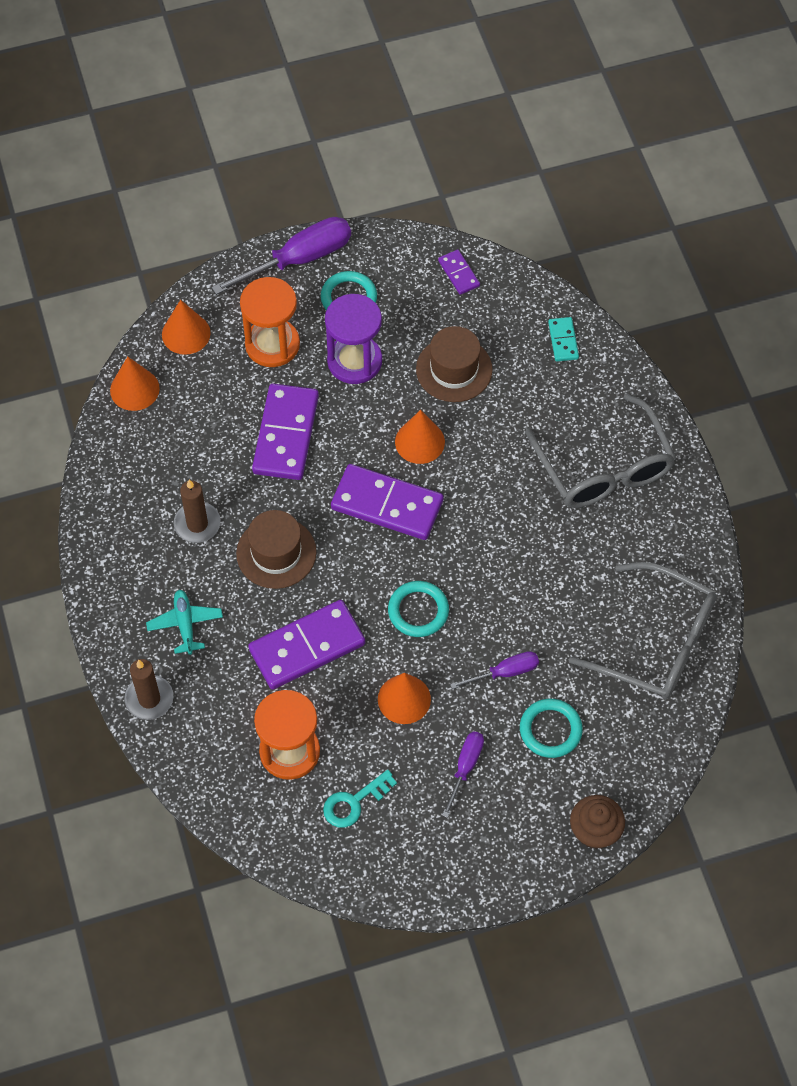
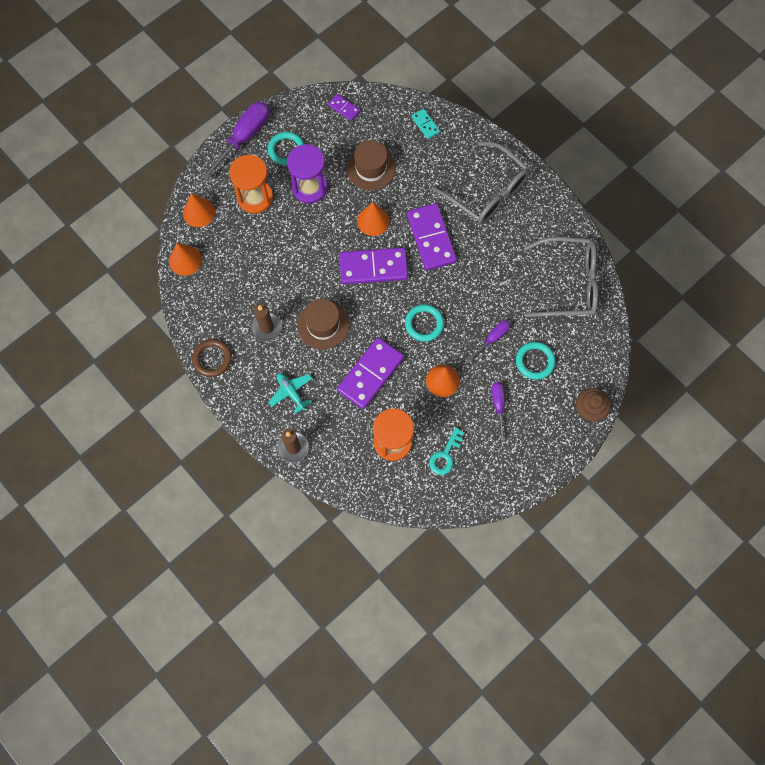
camera: 25 degrees left, 10 degrees up
purple domino [252,383,319,480] -> purple domino moved to [407,203,457,271]
none -> brown ring [192,339,232,377]

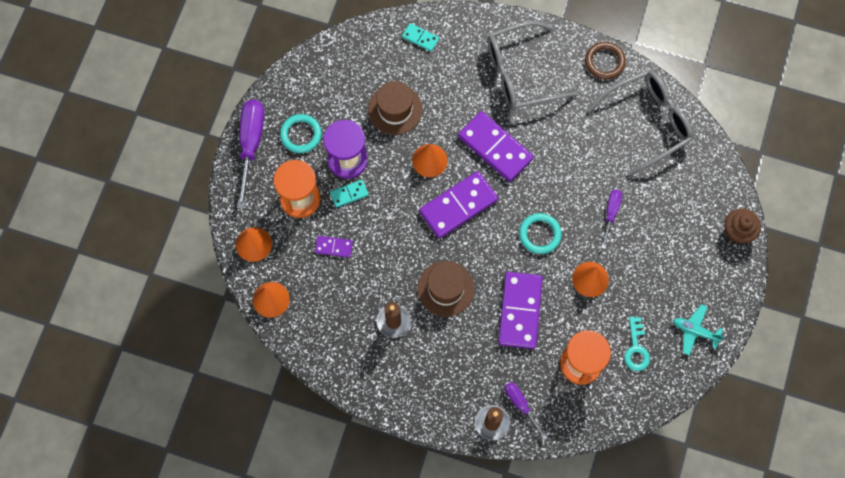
camera: 30 degrees left, 0 degrees up
brown ring [192,339,232,377] -> brown ring moved to [585,42,626,80]
turquoise plane [268,373,313,414] -> turquoise plane moved to [673,304,724,355]
purple domino [328,94,360,121] -> purple domino moved to [315,236,353,258]
grey glasses [432,142,530,224] -> grey glasses turned 150 degrees clockwise [487,21,578,111]
purple screwdriver [492,382,505,441] -> purple screwdriver moved to [505,382,547,440]
turquoise ring [516,342,556,380] -> none
none -> turquoise domino [330,180,369,208]

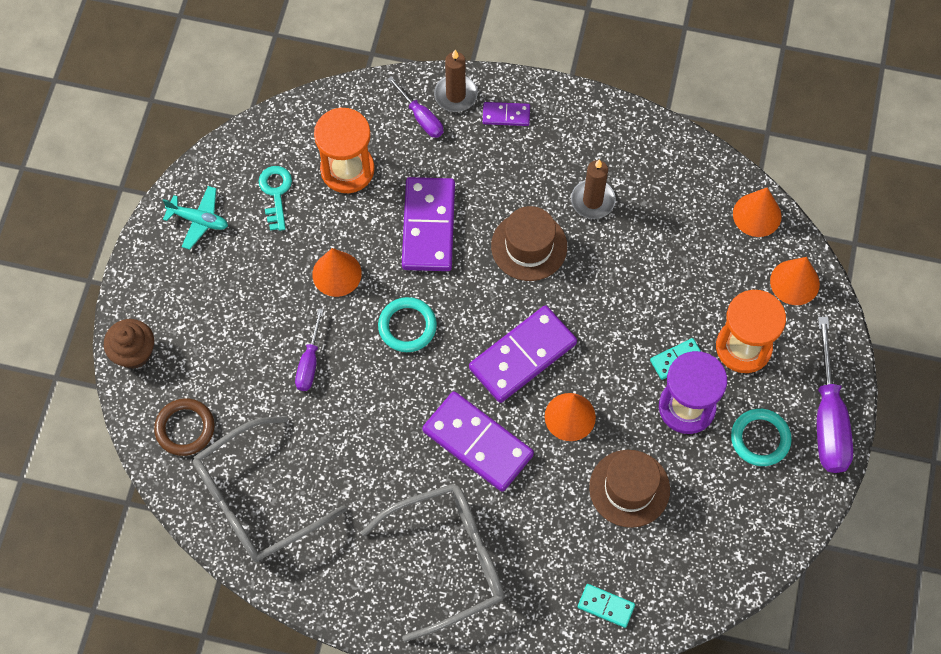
camera: 175 degrees right, 5 degrees down
purple domino [315,236,353,258] -> purple domino moved to [483,102,530,126]
brown ring [585,42,626,80] -> brown ring moved to [154,398,215,456]

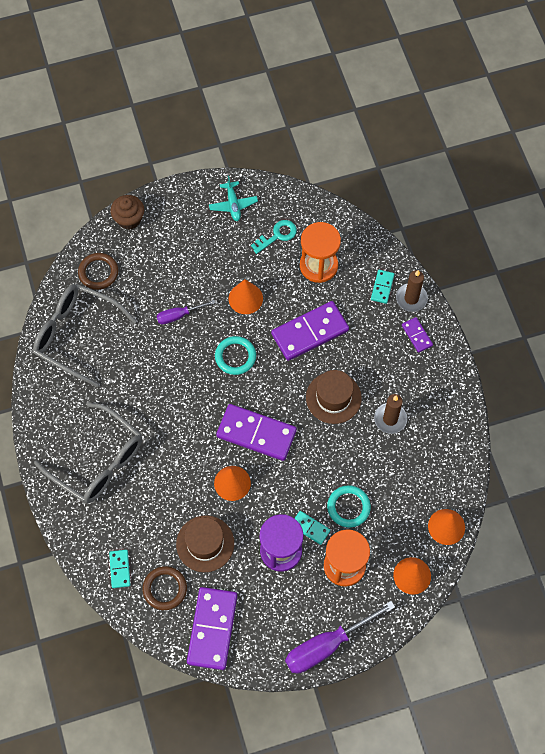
camera: 60 degrees right, 0 degrees up
purple screwdriver [387,76,443,138] -> turquoise domino [371,270,395,304]
purple domino [422,391,534,492] -> purple domino moved to [187,587,237,670]
turquoise ring [731,409,792,466] -> turquoise ring moved to [327,485,371,528]
none -> brown ring [143,566,187,610]

